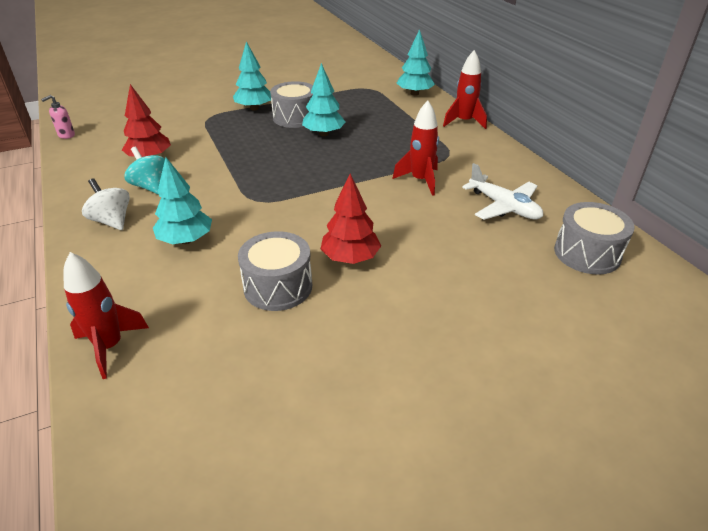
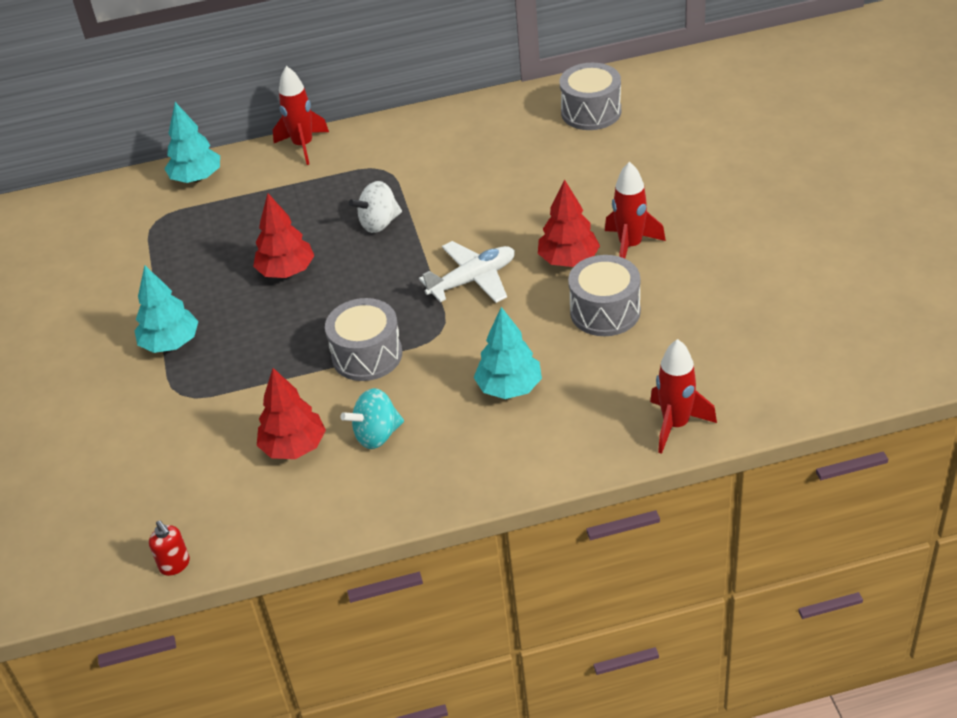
camera: 75 degrees left, 5 degrees up
pink soap dispenser [41,95,75,139] -> red soap dispenser [149,521,190,576]
white spinning top [82,178,130,230] -> white spinning top moved to [349,181,402,233]
grey drum [270,81,313,128] -> grey drum moved to [325,298,402,381]
turquoise tree [302,63,346,136] -> red tree [253,193,314,278]
red rocket [392,101,439,196] -> red rocket moved to [605,162,666,258]
white plane [462,163,543,220] -> white plane moved to [419,241,515,303]

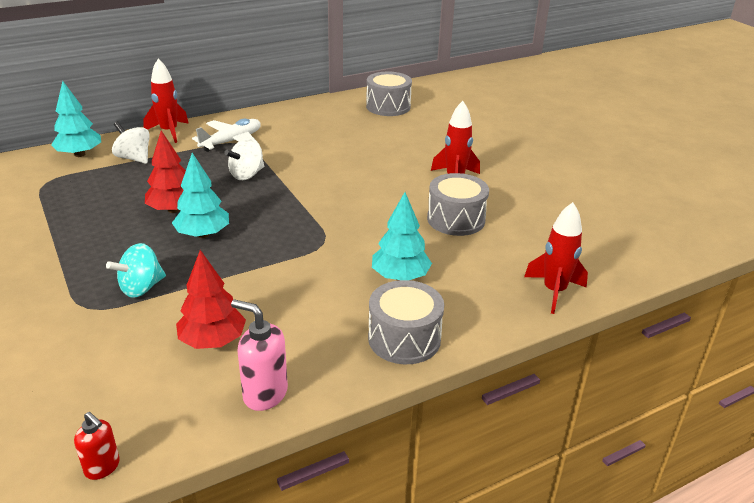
camera: 20 degrees left, 10 degrees down
turquoise tree [135,265,199,353] -> turquoise tree moved to [172,153,229,238]
grey drum [325,298,402,381] -> grey drum moved to [368,280,444,364]
turquoise spinning top [341,388,404,449] -> turquoise spinning top moved to [106,243,166,298]
white plane [419,241,515,303] -> white plane moved to [192,119,261,152]
red tree [538,179,600,267] -> none
none -> white spinning top [112,121,150,164]
none -> pink soap dispenser [231,299,288,411]

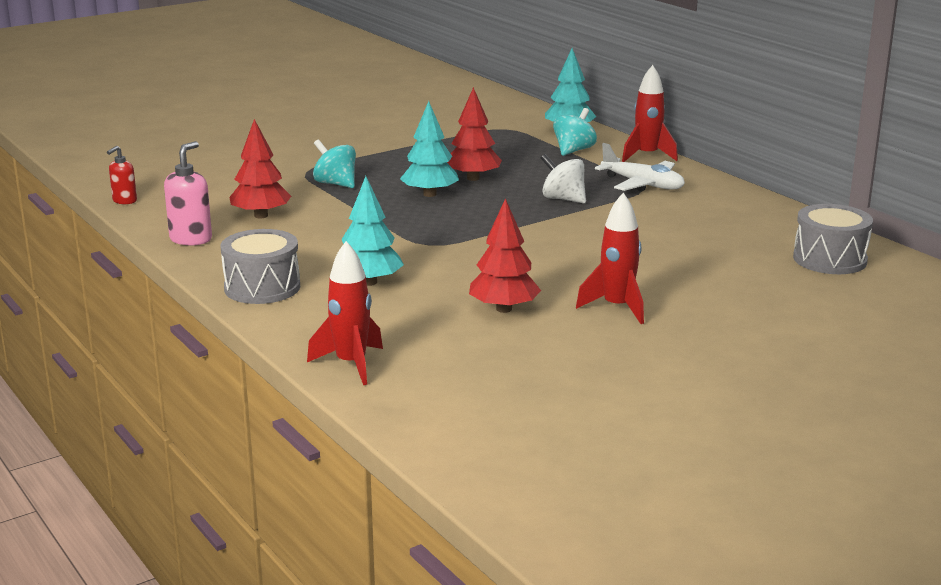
camera: 85 degrees right, 10 degrees down
white spinning top [112,121,150,164] -> turquoise spinning top [553,108,597,156]
grey drum [427,173,489,236] -> red tree [469,198,541,313]

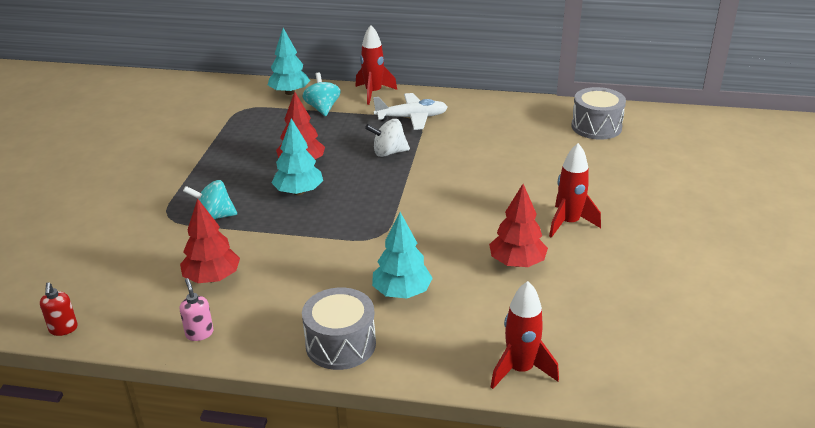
camera: 45 degrees left, 10 degrees up
pink soap dispenser [164,141,212,246] -> pink soap dispenser [180,278,214,341], size x0.64

